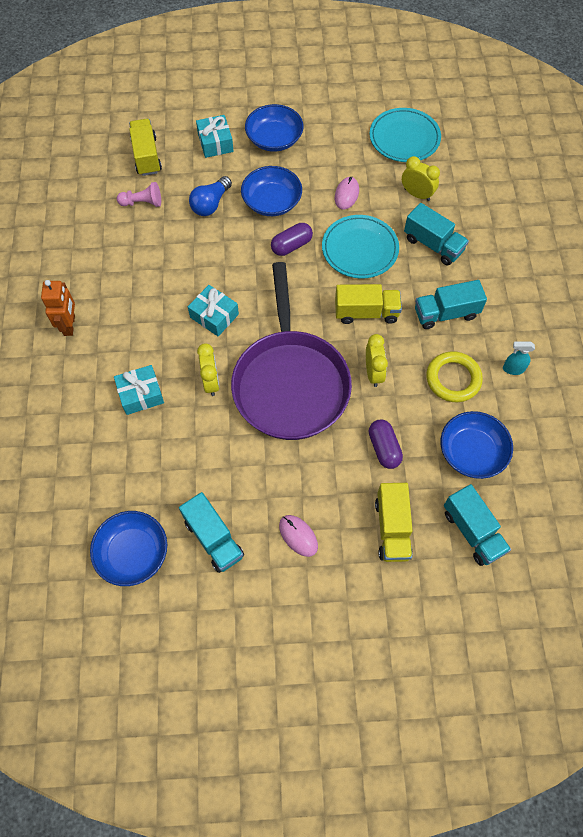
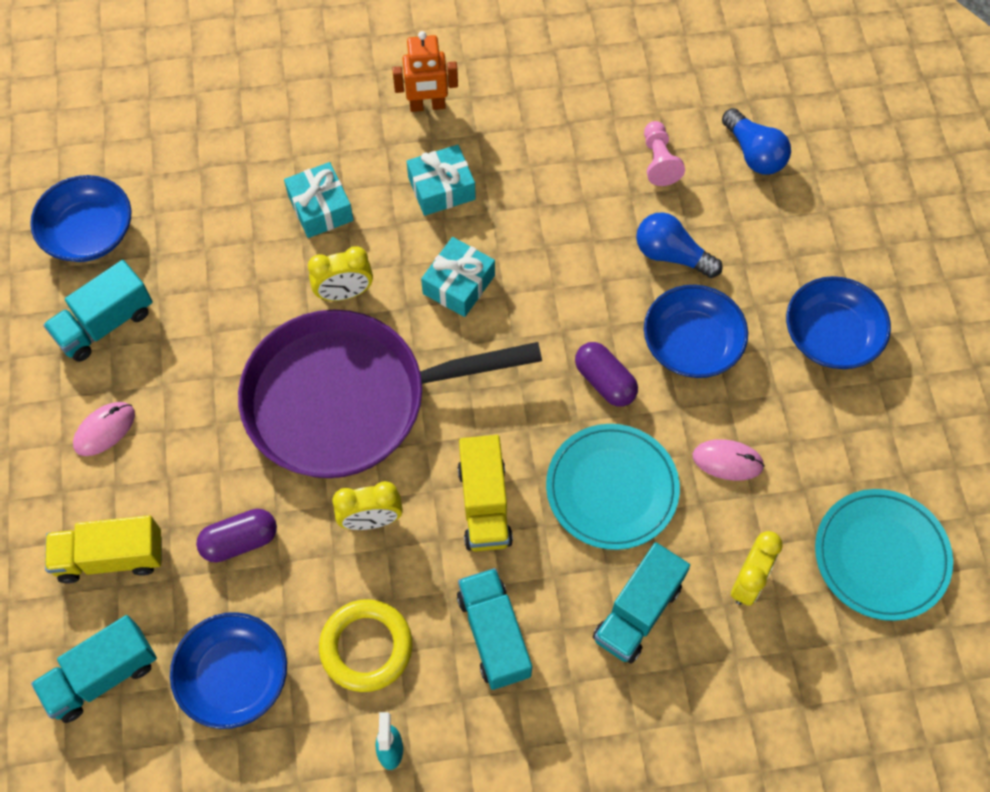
camera: 85 degrees right, 0 degrees up
yellow truck [129,119,162,176] -> blue light bulb [722,108,791,174]
turquoise gift [196,115,234,158] -> turquoise gift moved to [407,145,476,216]

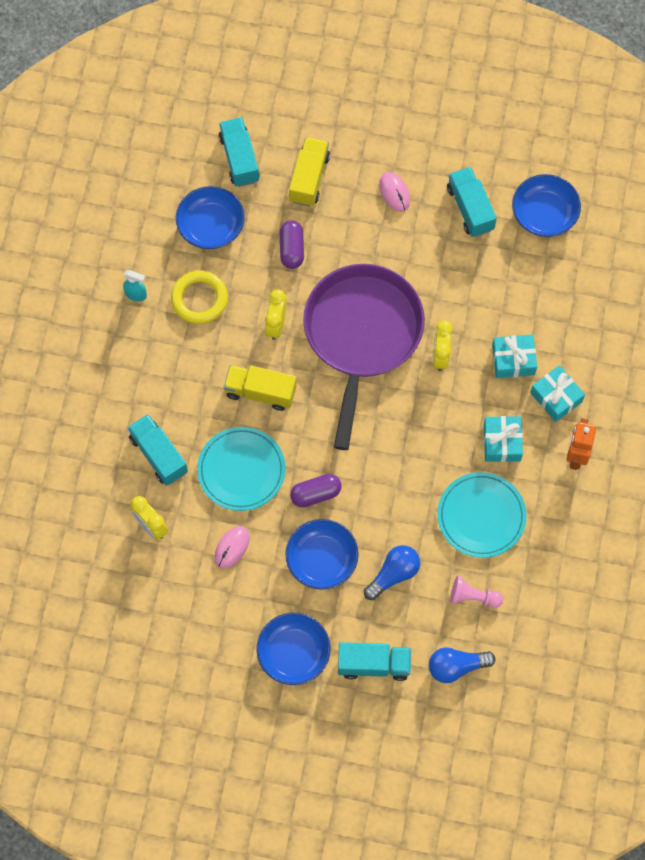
camera: 110 degrees right, 5 degrees up
turquoise gift [421,237,495,317] -> turquoise gift moved to [530,365,585,422]
turquoise truck [457,568,532,690] -> turquoise truck moved to [338,642,411,681]
turquoise plate [815,489,953,621] -> turquoise plate moved to [437,472,527,558]

